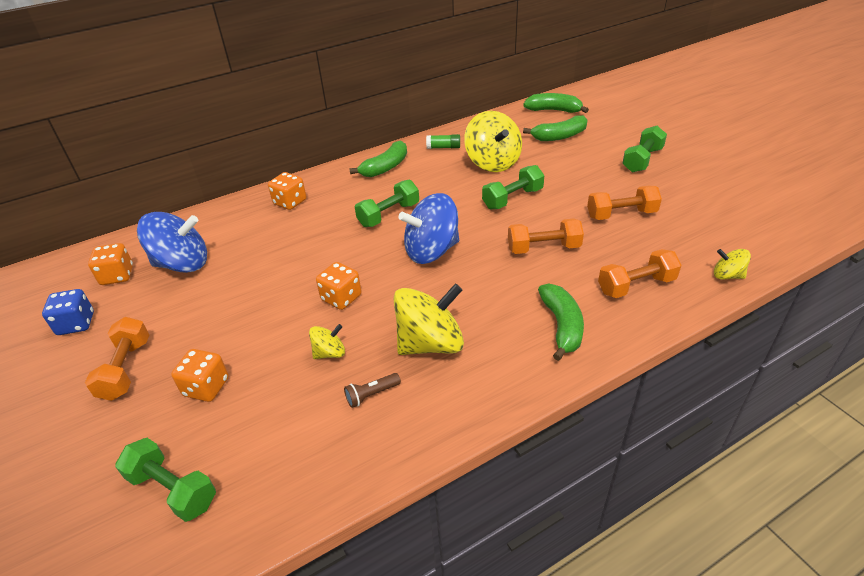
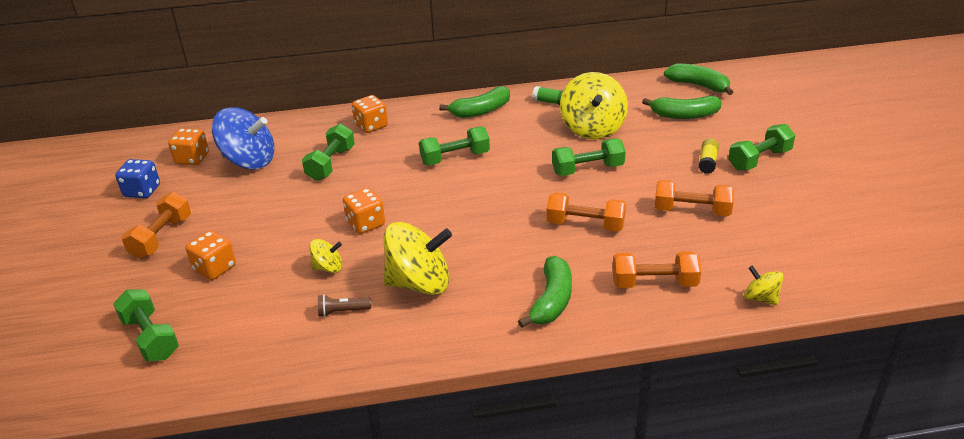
camera: 20 degrees right, 5 degrees down
blue spinning top [398,193,459,264] -> none
none -> green dumbbell [302,124,355,181]
none -> yellow glue stick [699,138,719,174]

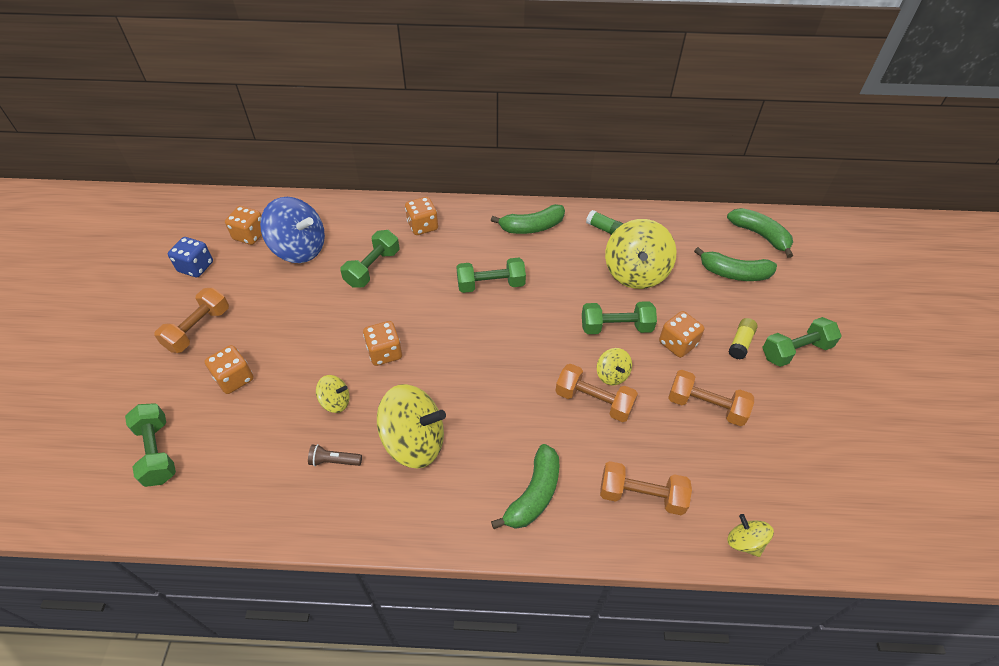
camera: 10 degrees right, 15 degrees up
none -> yellow spinning top [597,348,632,385]
none -> orange dice [659,311,704,358]

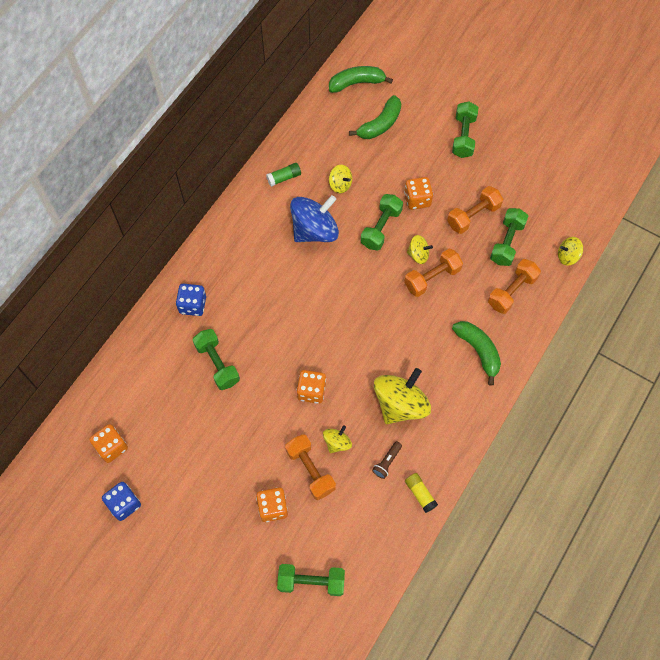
camera: 60 degrees left, 15 degrees up
orange dumbbell [154,288,229,353] -> orange dumbbell moved to [285,434,336,500]
blue spinning top [260,197,325,263] -> blue spinning top moved to [290,195,339,242]
orange dice [405,197,438,235] -> blue dice [176,284,206,316]
green dumbbell [456,258,526,293] -> green dumbbell moved to [490,208,528,266]
green banana [491,204,565,234] -> none
yellow spinning top [605,219,677,289] -> yellow spinning top [329,165,352,193], size x0.49
yellow glue stick [728,318,758,360] -> yellow glue stick moved to [405,473,438,513]

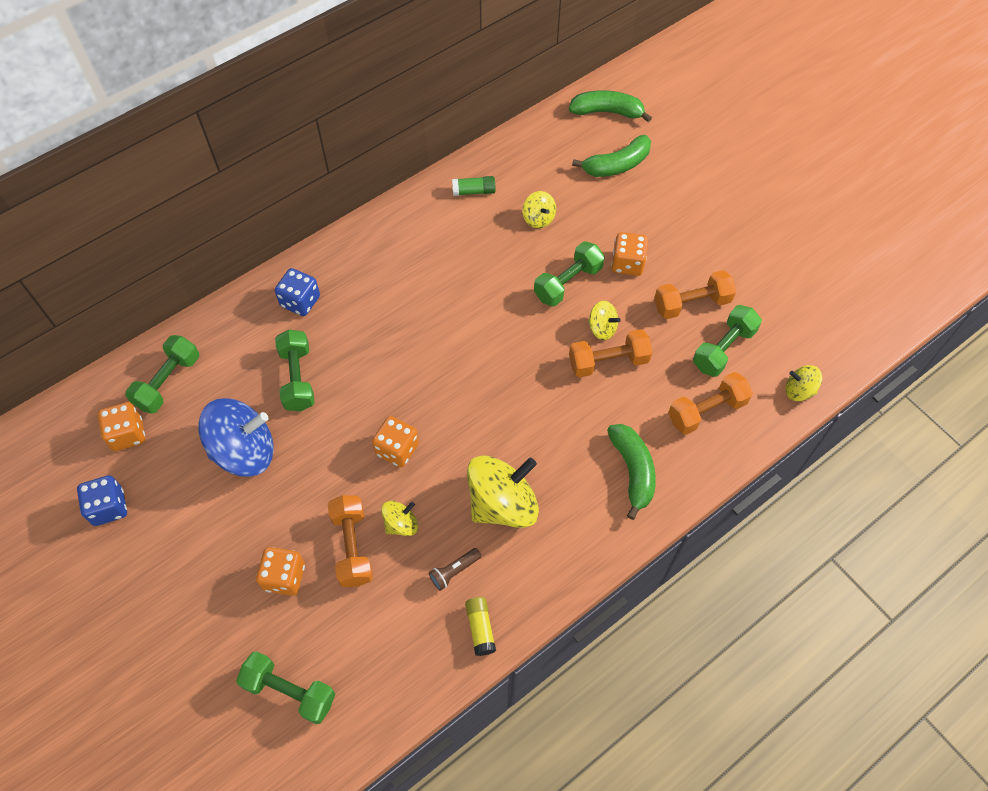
camera: 20 degrees right, 5 degrees down
blue spinning top [290,195,339,242] -> blue spinning top moved to [198,398,274,477]
green dumbbell [452,101,478,158] -> green dumbbell moved to [125,335,199,414]

